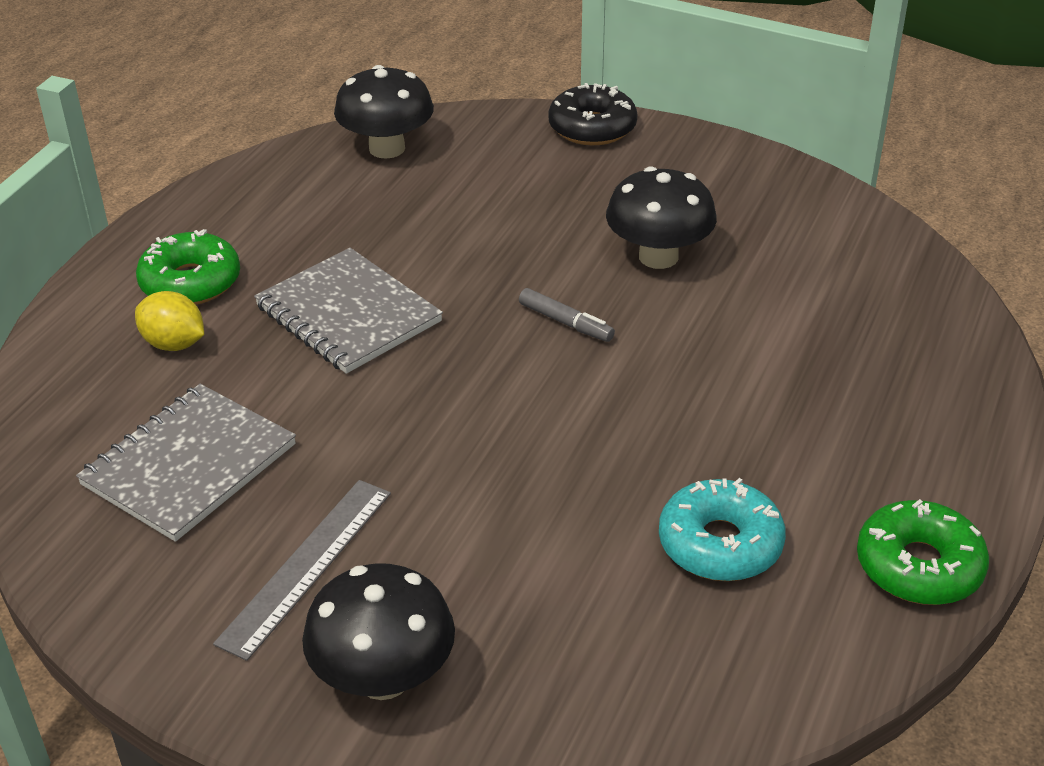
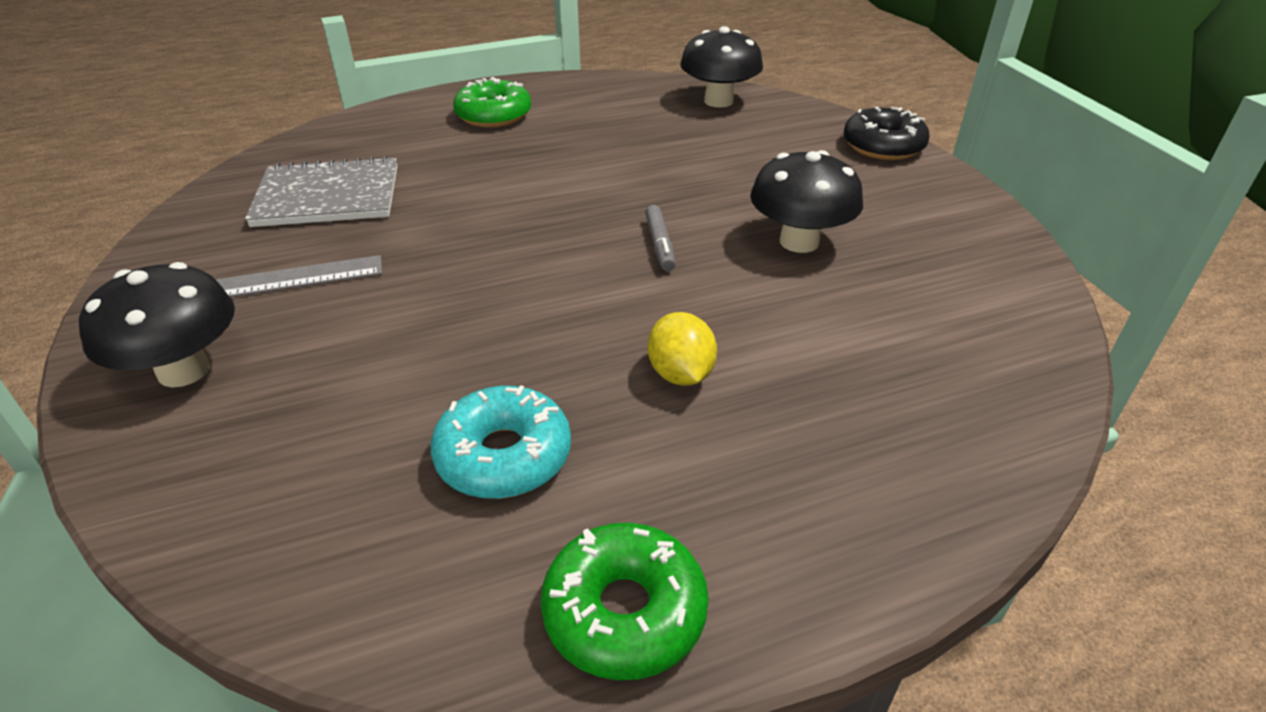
camera: 45 degrees right, 0 degrees up
yellow lemon [135,291,204,351] -> yellow lemon moved to [648,312,717,386]
grey notebook [254,248,443,374] -> none

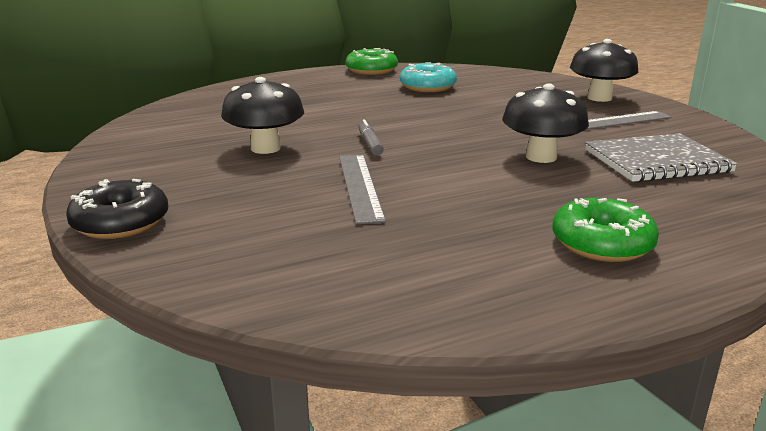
camera: 175 degrees right, 15 degrees down
yellow lemon [648,312,717,386] -> none
black mushroom [680,26,763,108] -> black mushroom moved to [502,83,589,163]
none -> grey ruler [339,155,386,224]

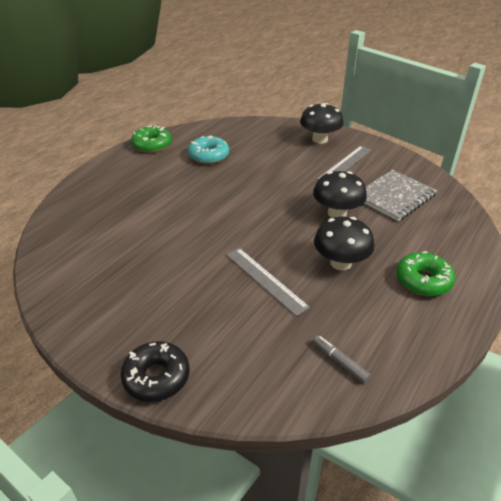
camera: 30 degrees left, 15 degrees up
black mushroom [221,77,304,154] -> black mushroom moved to [314,217,374,271]
grey marker [358,119,384,156] -> grey marker moved to [313,335,371,383]

